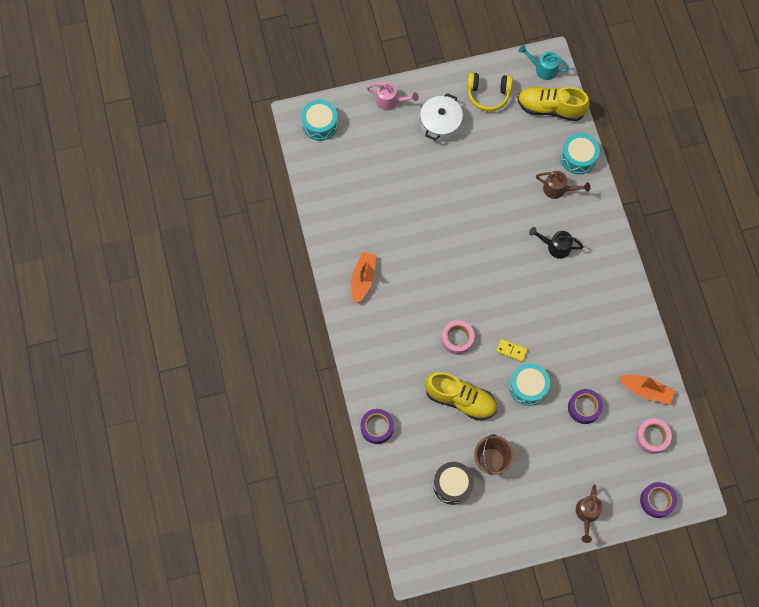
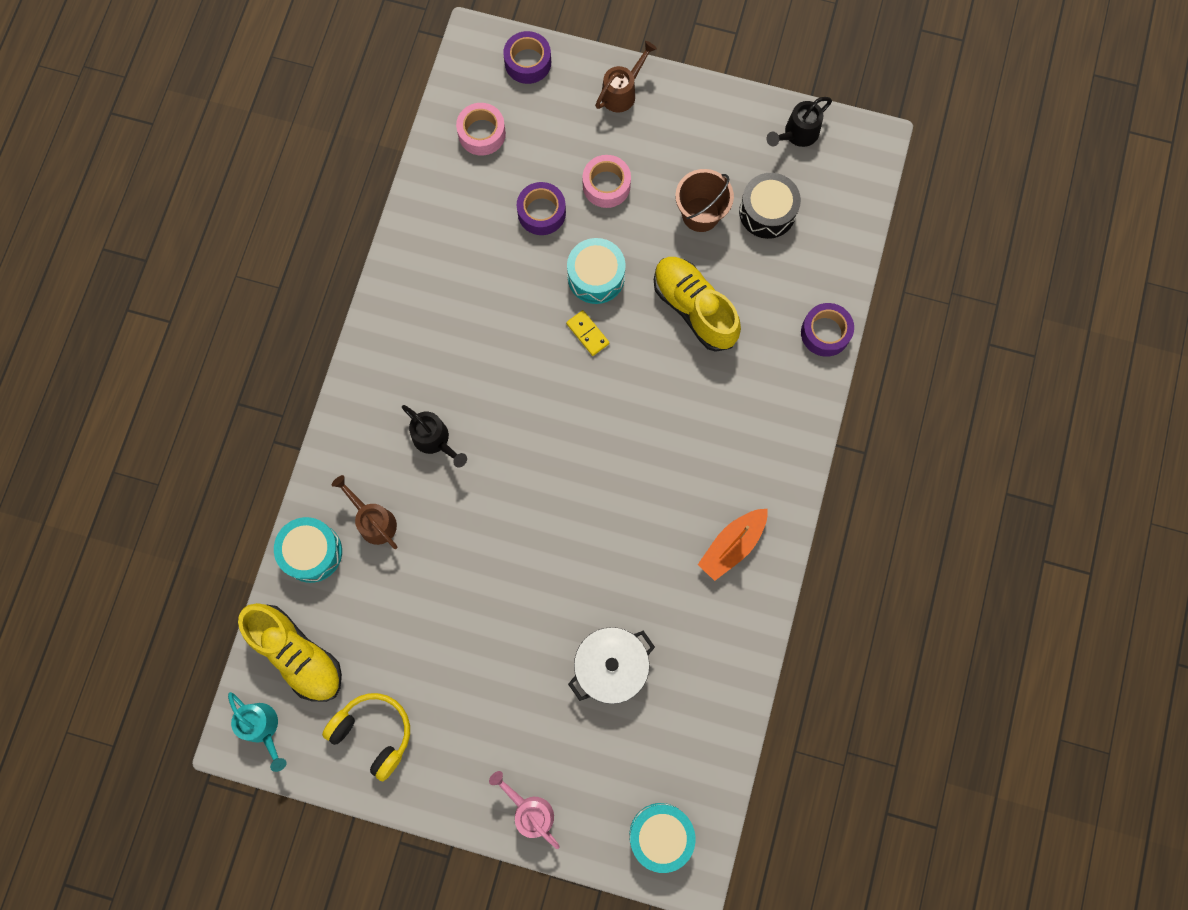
camera: 150 degrees left, 5 degrees up
white pot [420,93,463,142] -> white pot moved to [568,627,655,704]
pink tape [441,320,475,355] -> pink tape moved to [582,155,631,208]
orange boat [619,375,675,405] -> none
none -> black watering can [767,97,832,147]

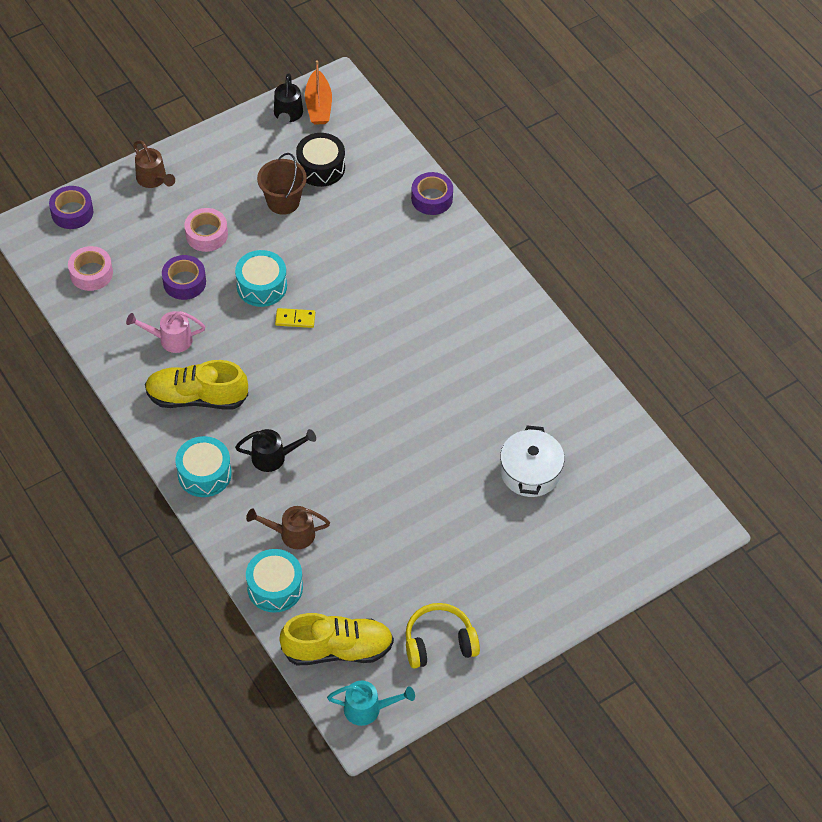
camera: 50 degrees left, 20 degrees down
pink watering can [489,771,560,849] -> pink watering can moved to [126,311,205,353]
brown watering can [595,41,657,112] -> brown watering can turned 150 degrees clockwise [133,140,175,188]
turquoise drum [629,803,696,873] -> turquoise drum moved to [176,436,232,497]
yellow shoe [654,257,741,352] -> yellow shoe moved to [145,360,248,409]
orange boat [698,509,768,581] -> orange boat moved to [305,60,332,125]

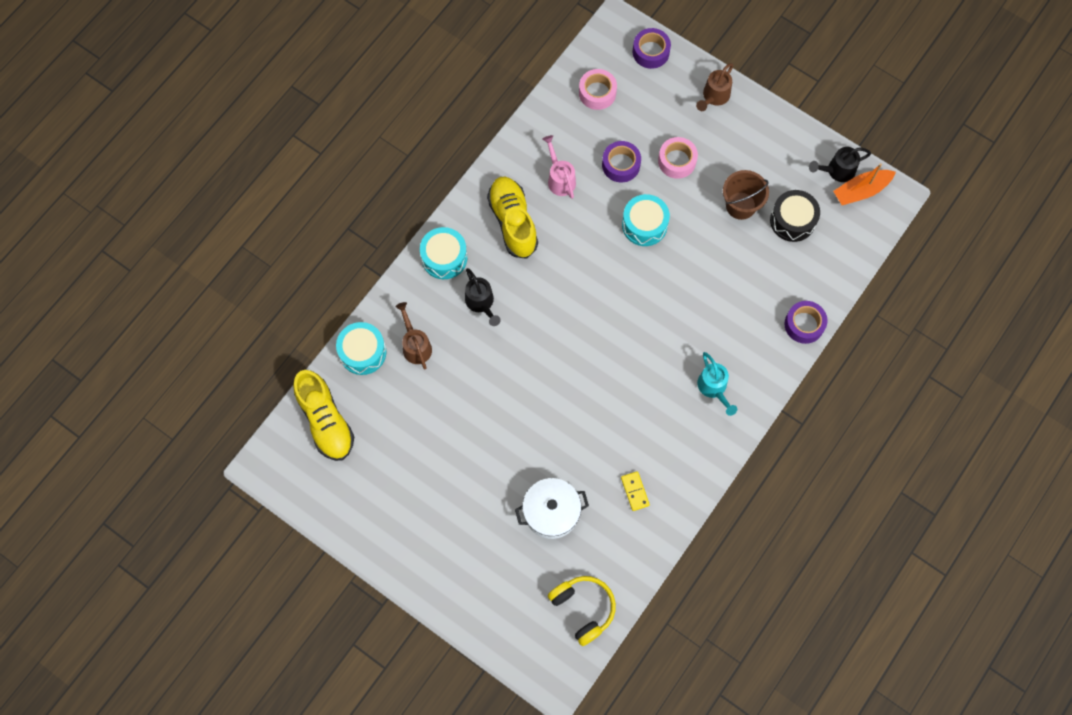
camera: 70 degrees right, 15 degrees up
yellow domino [275,308,315,328] -> yellow domino moved to [621,471,650,511]
turquoise watering can [327,681,415,726] -> turquoise watering can moved to [697,352,737,416]
yellow headphones [406,603,480,669] -> yellow headphones moved to [548,576,616,646]

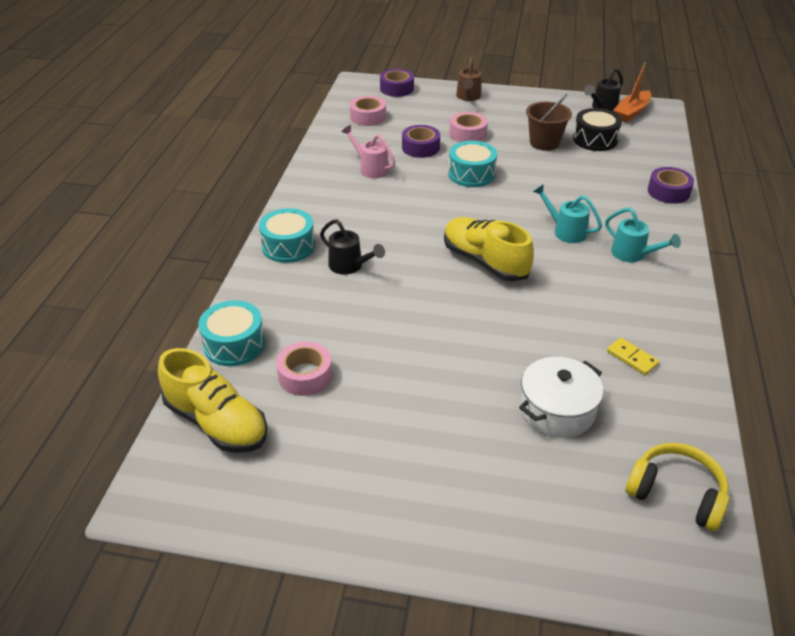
camera: 25 degrees left, 30 degrees down
brown watering can [395,302,432,369] -> none
yellow shoe [487,177,538,259] -> yellow shoe moved to [444,217,534,282]
none -> pink tape [276,342,332,396]
none -> turquoise watering can [533,184,602,243]

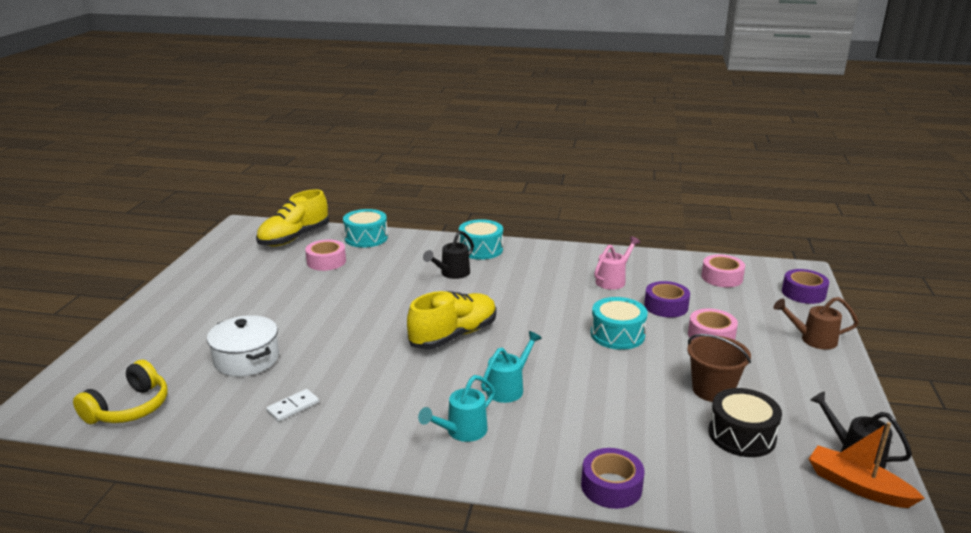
camera: 90 degrees right, 15 degrees down
yellow domino [607,338,659,375] -> white domino [266,389,319,422]

